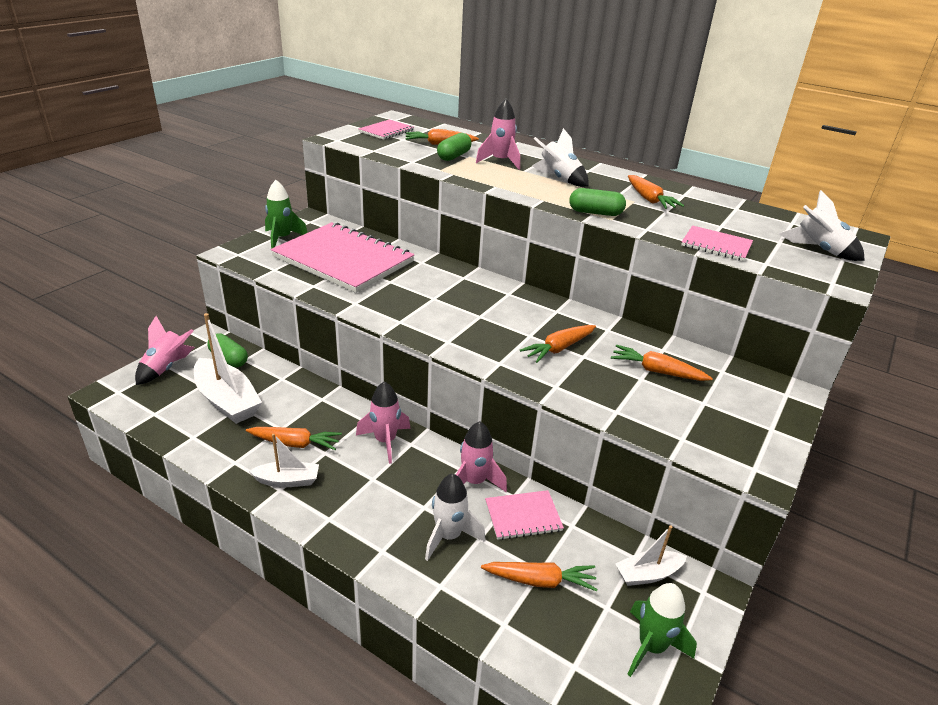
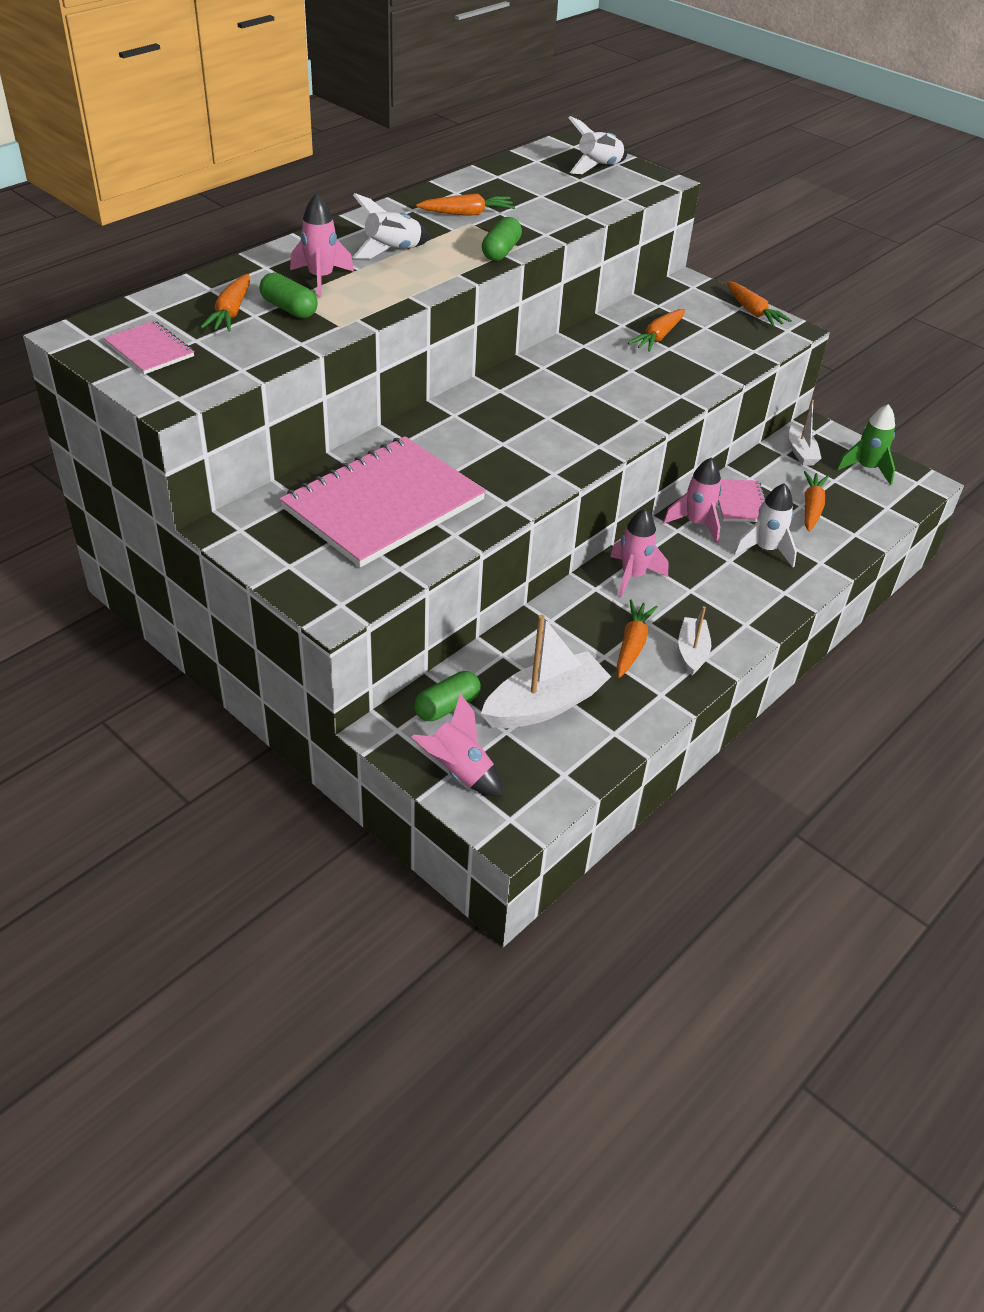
camera: 80 degrees left, 10 degrees up
green rocket [265,180,308,249] -> none
orange carrot [520,325,596,363] -> orange carrot moved to [727,281,792,327]
pink notebook [681,225,753,261] -> none

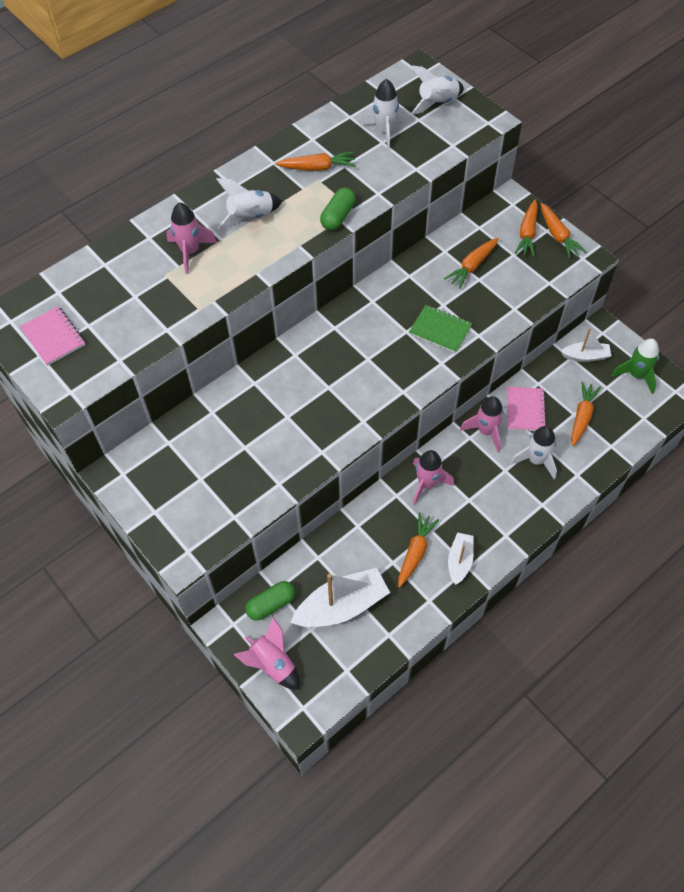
camera: 10 degrees right, 15 degrees up
orange carrot [200,274,250,332] -> orange carrot moved to [515,200,538,257]
green capsule [259,273,318,318] -> none
pink notebook [279,436,486,567] -> none
white boat [789,400,822,466] -> white boat turned 90 degrees counterclockwise [561,328,611,362]
none -> white rocket [360,79,406,150]
none -> green notebook [409,305,472,353]

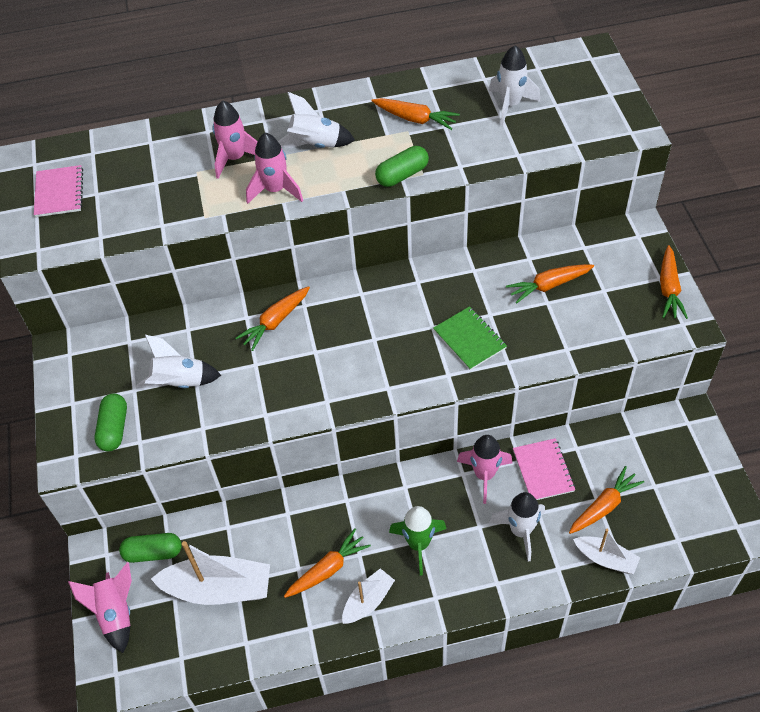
camera: 30 degrees right, 5 degrees down
white rocket [411,65,464,115] -> white rocket moved to [136,335,221,388]
pink rocket [413,450,454,505] -> pink rocket moved to [246,133,303,204]
pink notebook [507,387,546,431] -> pink notebook turned 45 degrees counterclockwise [513,438,575,500]
orange carrot [515,200,538,257] -> orange carrot moved to [235,286,310,351]
white boat [561,328,611,362] -> white boat moved to [573,529,640,574]
green rocket [611,338,659,394] -> green rocket moved to [389,506,447,576]
none -> green capsule [95,394,127,451]

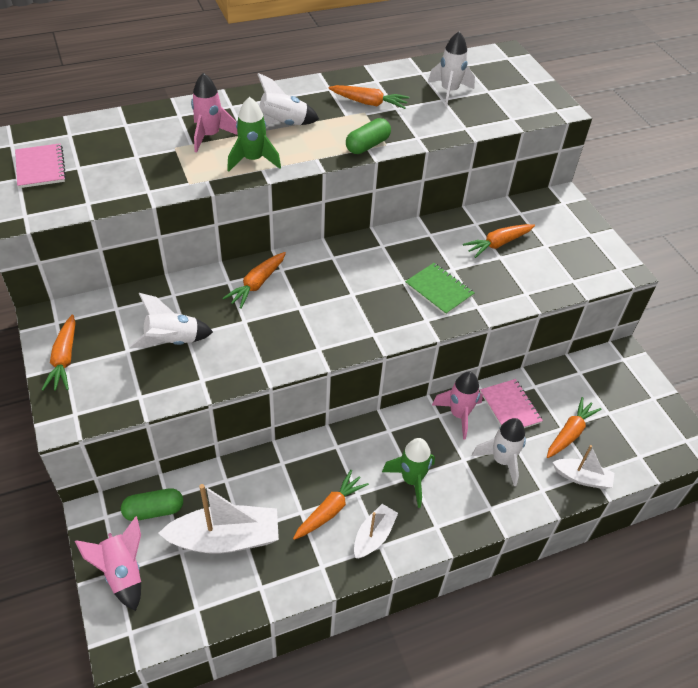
camera: 15 degrees left, 5 degrees down
green capsule [95,394,127,451] -> none
pink rocket [246,133,303,204] -> green rocket [227,97,281,171]
orange carrot [660,245,688,319] -> orange carrot moved to [42,315,76,391]

